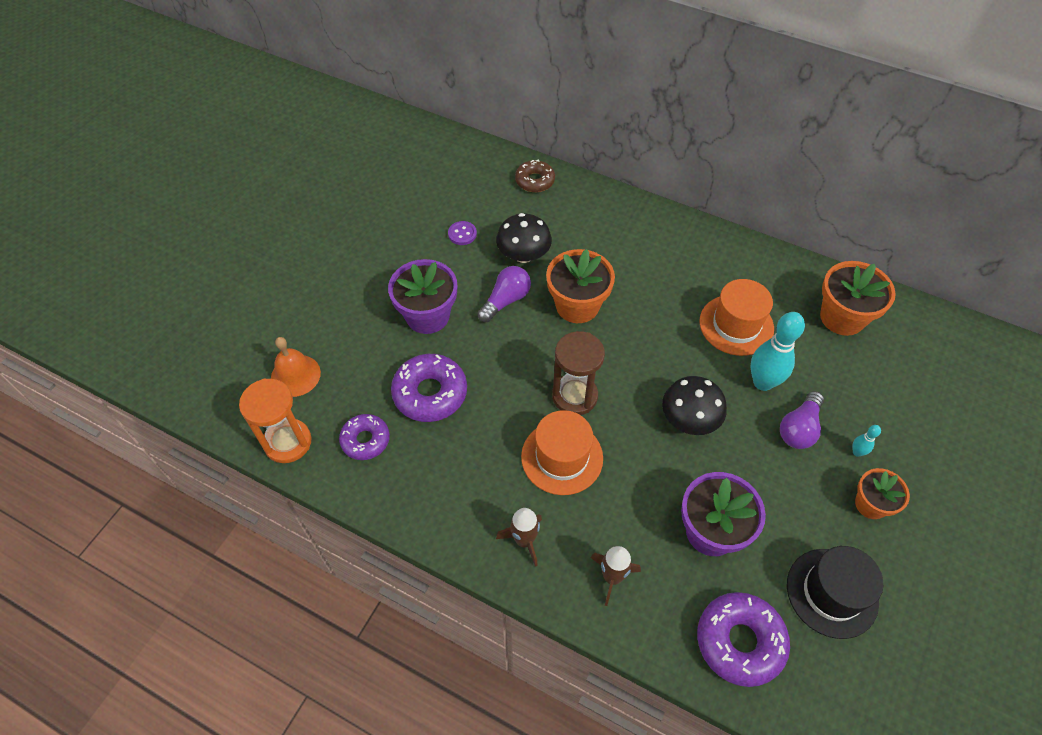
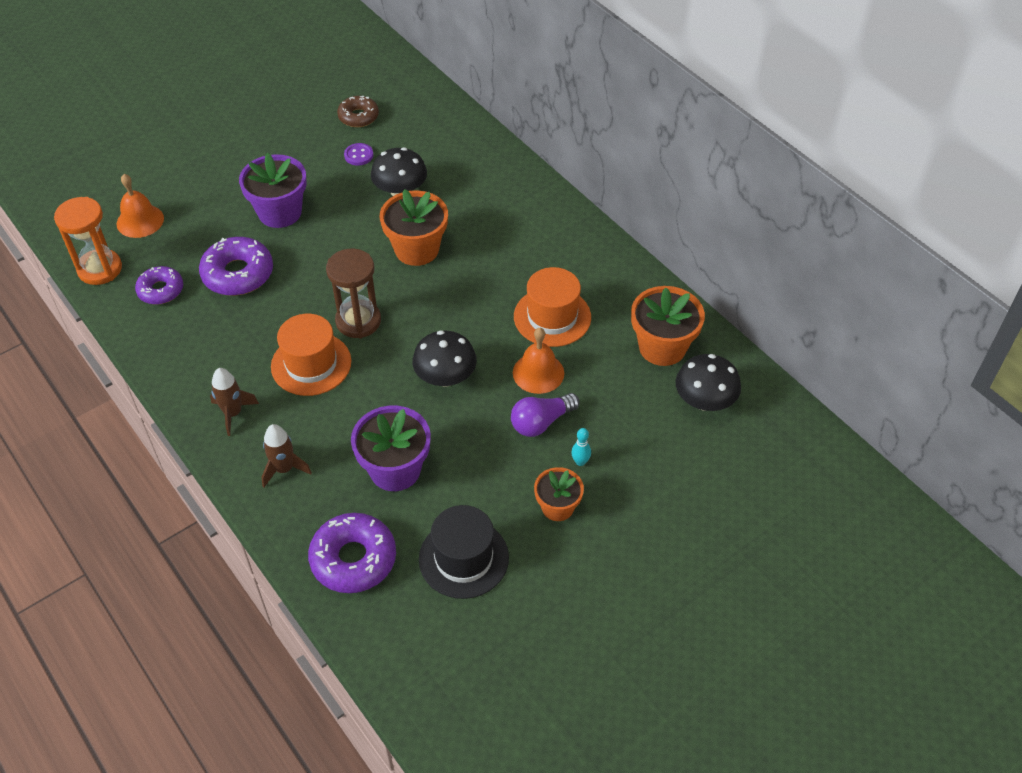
camera: 25 degrees right, 5 degrees down
purple light bulb [477,266,531,322] -> none
brown donut [515,159,555,192] -> brown donut moved to [337,96,379,127]
turquoise bowling pin [750,312,805,391] -> orange bell [513,328,564,394]
none -> black mushroom [676,354,741,411]

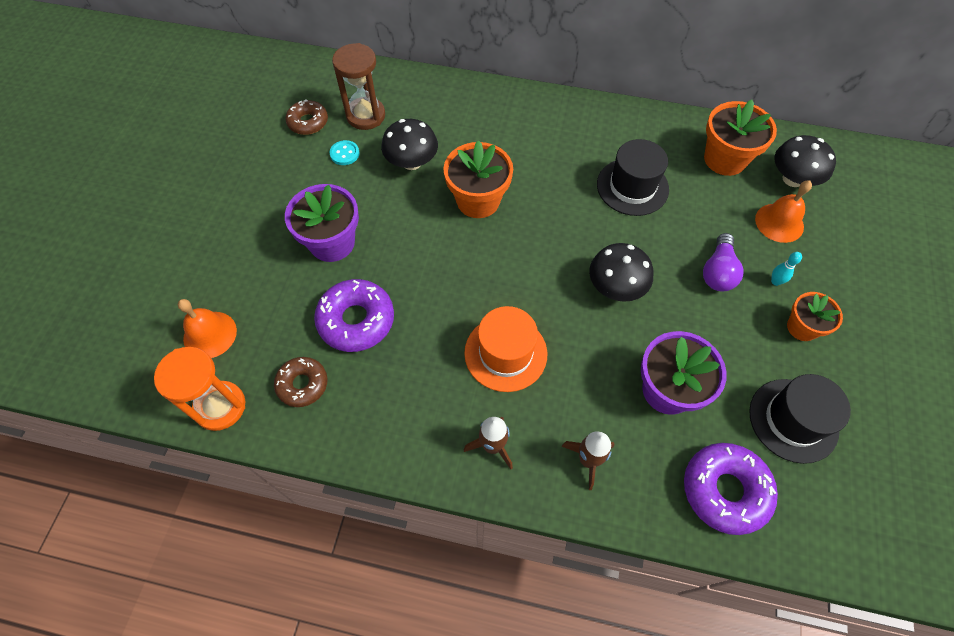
camera: 40 degrees left, 10 degrees up
purple donut [135,266,183,305] -> brown donut [274,357,327,407]
brown hourglass [326,249,381,338] -> brown hourglass moved to [332,43,385,130]
purple button [344,143,373,166] -> turquoise button [329,140,359,165]
orange bell [513,328,564,394] -> orange bell moved to [755,180,812,243]
orange hat [514,267,591,347] -> black hat [597,139,669,216]

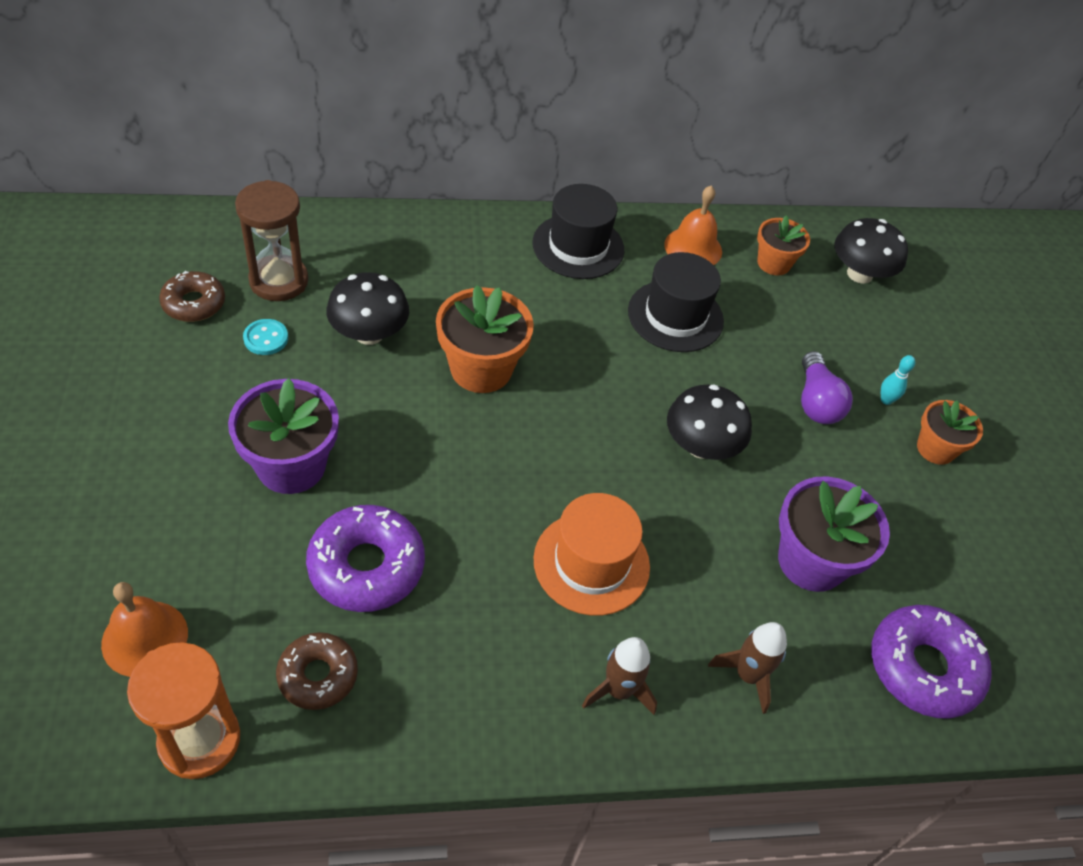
camera: 25 degrees left, 10 degrees down
orange flower pot [704,100,777,176] -> orange flower pot [757,215,810,275], size x0.62
black hat [749,374,851,464] -> black hat moved to [532,184,624,279]
orange bell [755,180,812,243] -> orange bell moved to [664,185,722,265]

